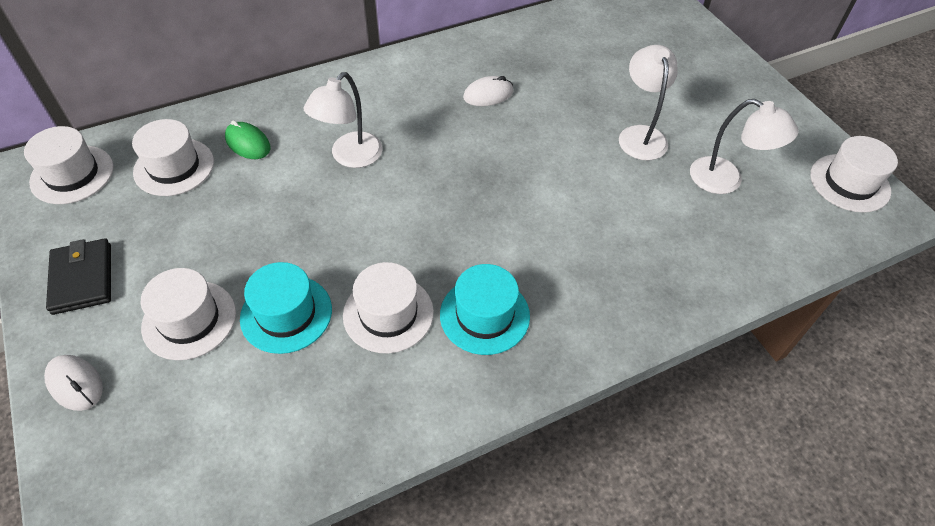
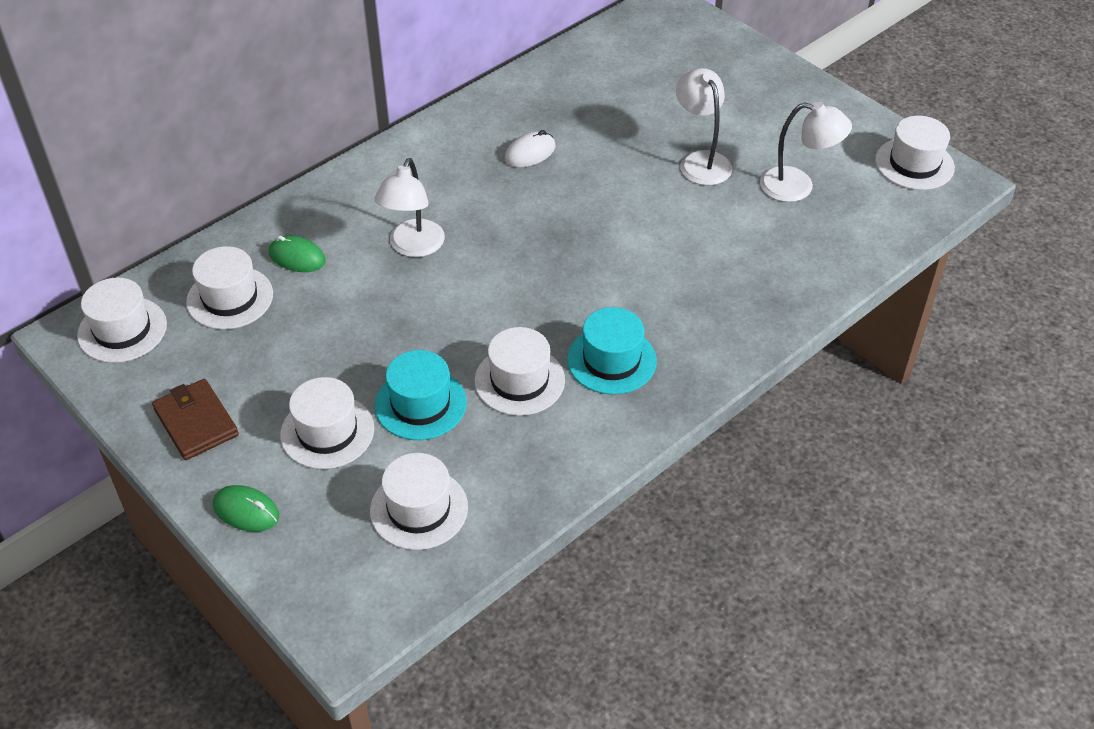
camera: 15 degrees left, 5 degrees down
white mouse [44,355,103,411] -> green mouse [213,485,279,532]
black wallet [46,238,111,315] -> brown wallet [152,379,239,460]
none -> white hat [370,453,468,550]

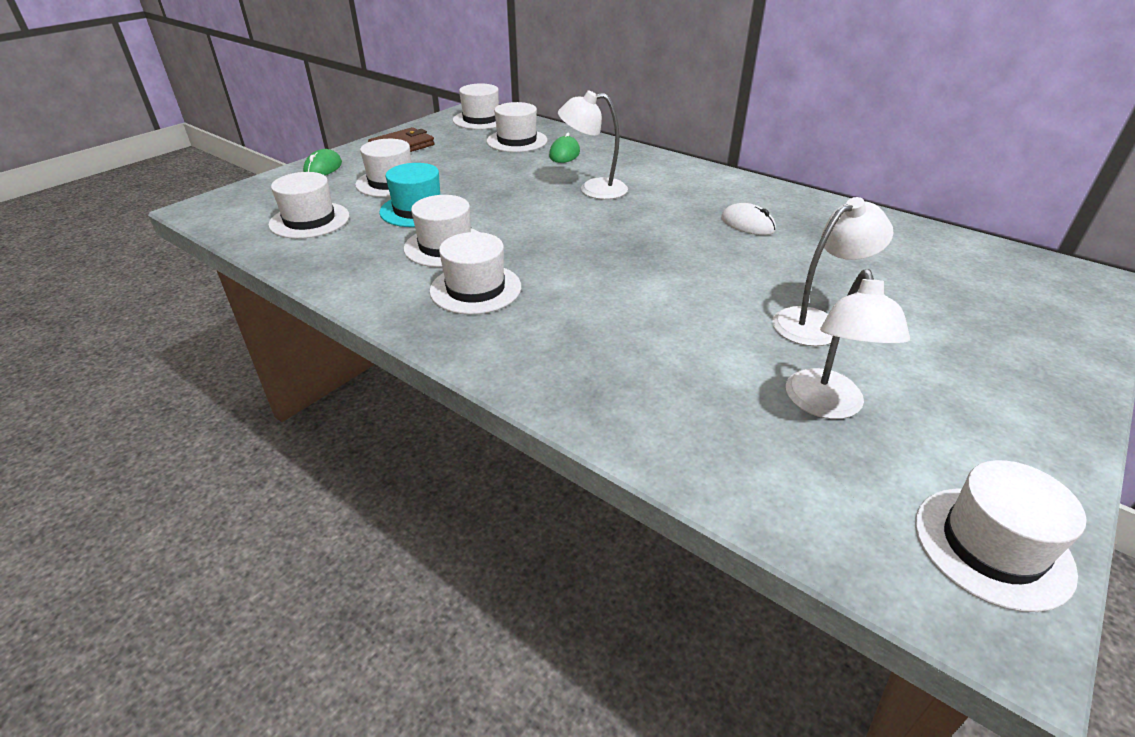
camera: 80 degrees right, 10 degrees down
turquoise hat [567,307,657,395] -> white hat [429,232,521,314]

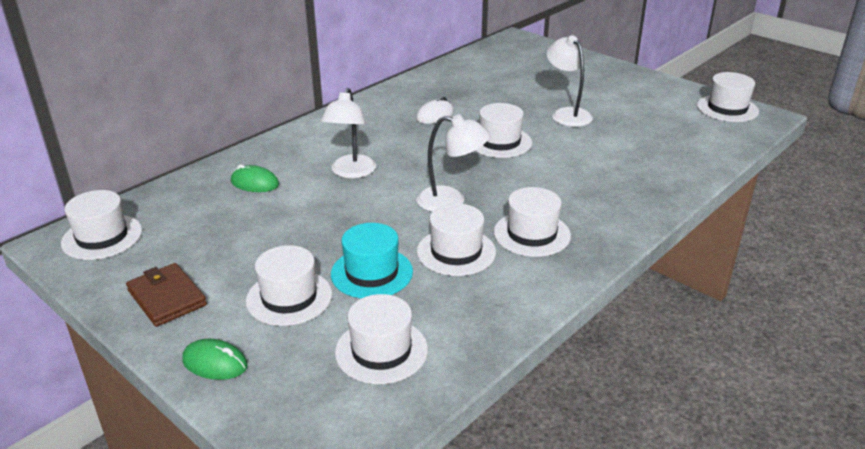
camera: 85 degrees left, 5 degrees down
white hat [486,102,548,152] -> white hat moved to [475,103,532,158]
white lamp [786,269,910,419] -> white lamp moved to [417,114,490,212]

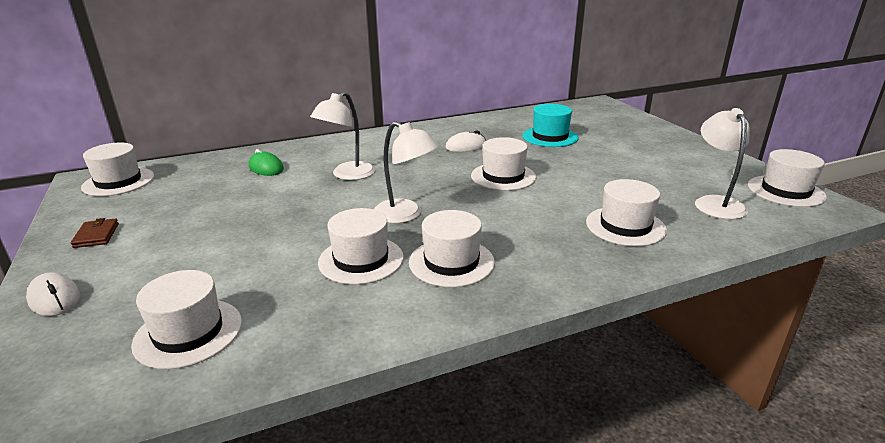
camera: 25 degrees right, 5 degrees down
brown wallet [126,263,207,327] -> brown wallet [71,218,119,248], size x0.64
green mouse [182,339,247,380] -> white mouse [26,272,80,316]
white hat [246,245,332,326] -> white hat moved to [586,179,667,246]
turquoise hat [331,223,413,298] -> turquoise hat moved to [523,104,579,147]
white lamp [547,35,593,127] -> white lamp moved to [695,108,750,220]

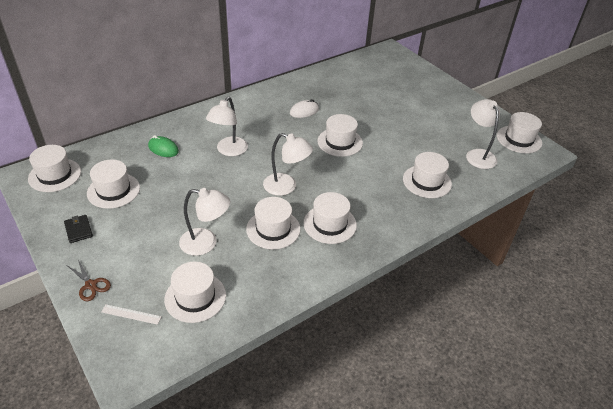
camera: 15 degrees left, 15 degrees up
white mouse [26,272,80,316] -> brown scissors [68,260,111,301]
brown wallet [71,218,119,248] -> black wallet [64,215,93,243]
turquoise hat [523,104,579,147] -> none
none -> white hat [87,160,140,209]
none -> white ruler [101,304,162,325]
none -> white lamp [179,188,230,256]

